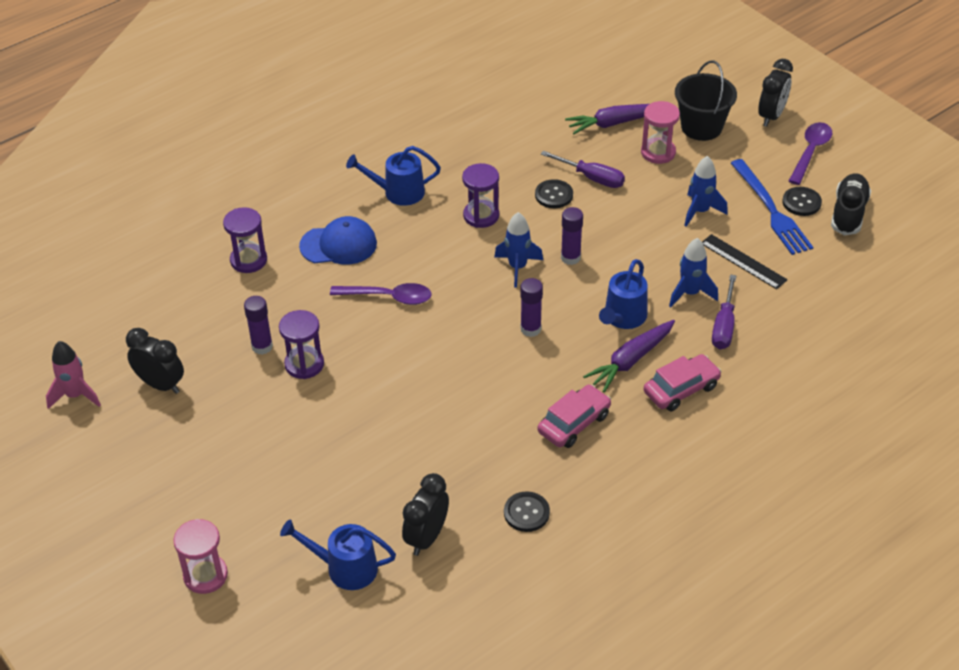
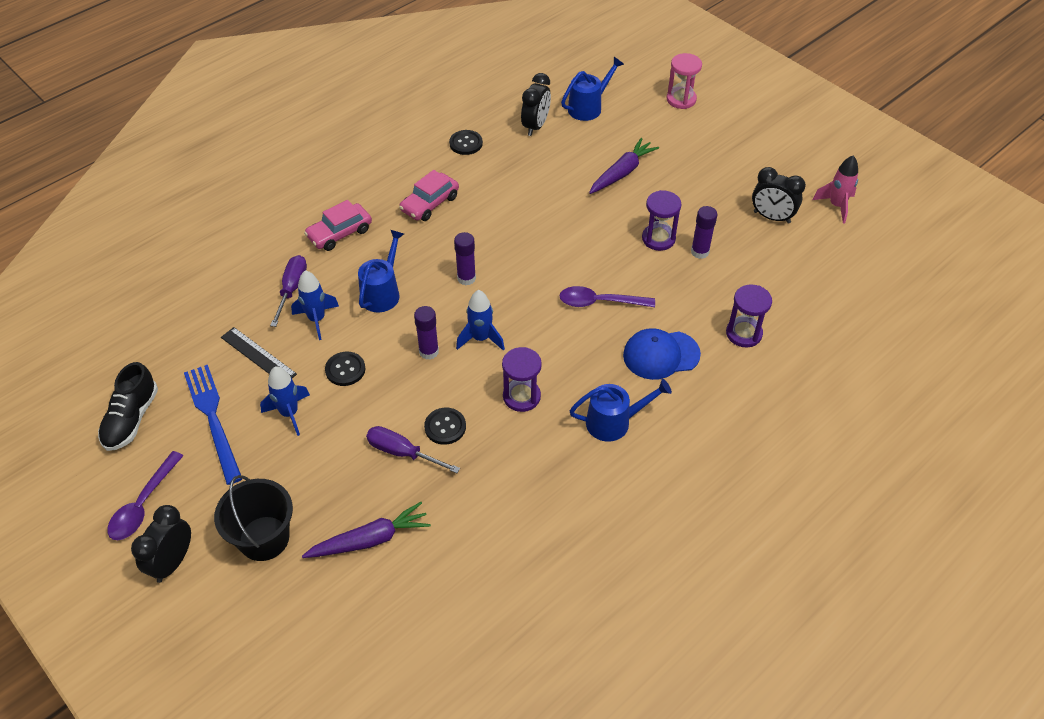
camera: 175 degrees right, 5 degrees up
blue watering can [280,519,396,590] -> blue watering can turned 45 degrees counterclockwise [561,57,624,121]
purple carrot [583,320,675,392] -> purple carrot moved to [589,138,659,194]
pink hourglass [641,101,680,164] -> none
black button [782,187,822,216] -> black button moved to [325,352,365,386]

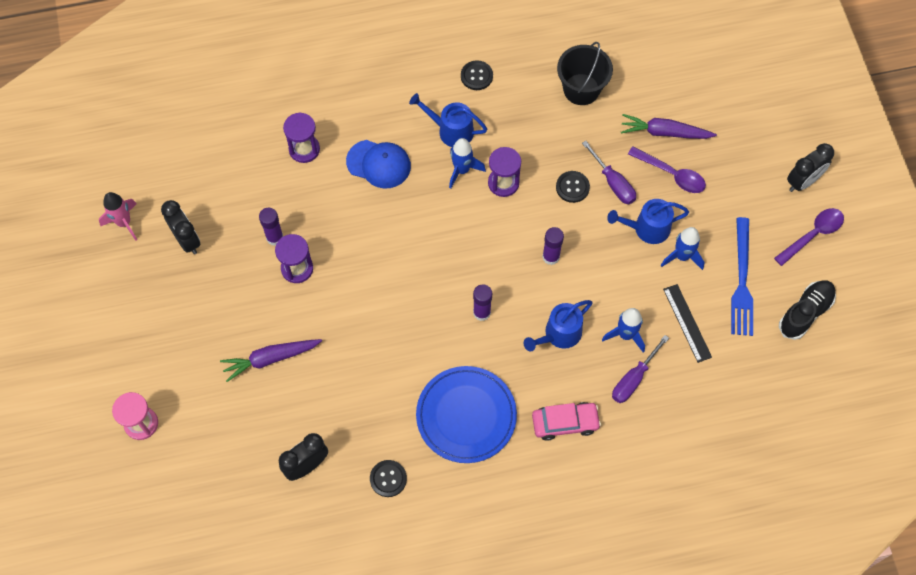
camera: 150 degrees left, 15 degrees up
black bucket [214,475,293,561] -> black bucket moved to [557,42,613,105]
black button [325,352,365,386] -> black button moved to [461,60,493,90]
pink car [399,170,459,221] -> blue plate [416,366,517,463]
blue rocket [456,290,505,351] -> blue rocket moved to [449,138,486,189]
purple spoon [559,286,655,307] -> purple spoon moved to [628,146,706,193]
blue watering can [561,57,624,121] -> blue watering can moved to [607,199,689,244]

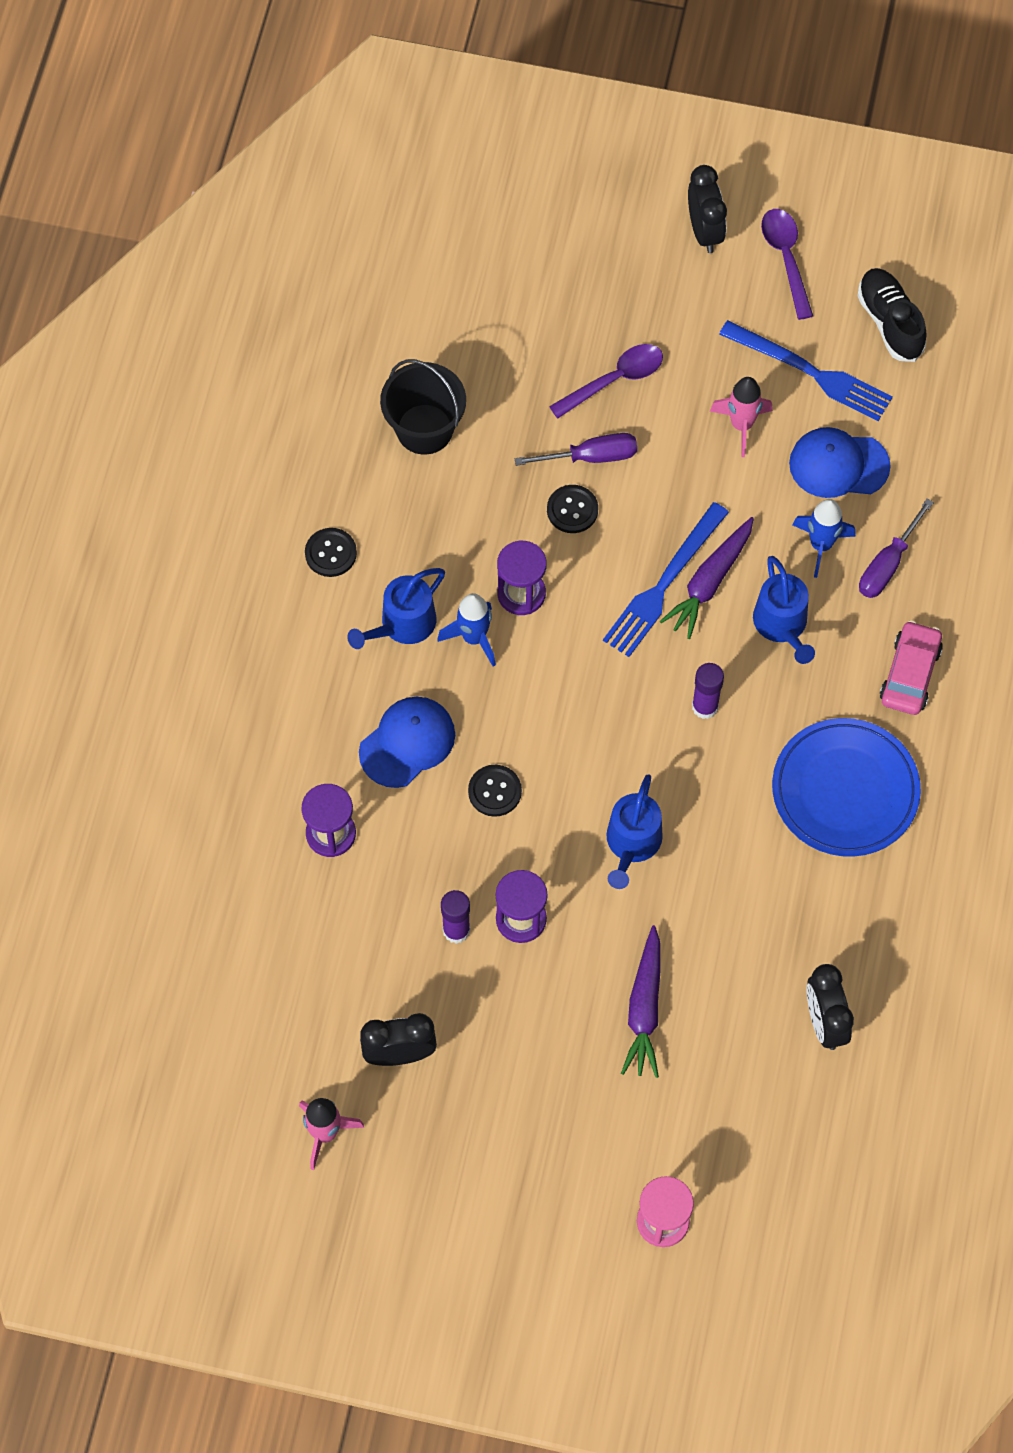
camera: 65 degrees left, 0 degrees up
black button [370,460,407,497] -> black button moved to [468,765,522,817]
purple glue stick [542,227,564,265] -> blue fork [603,502,729,657]
blue watering can [607,199,689,244] -> blue watering can moved to [607,774,663,889]
purple screwdriver [612,335,669,403] -> purple screwdriver turned 60 degrees clockwise [859,498,934,598]
purple carrot [621,114,717,139] -> purple carrot moved to [660,517,754,639]
blue rocket [661,227,704,270] -> pink rocket [710,377,773,457]
black ruler [663,284,712,363] -> blue cap [789,427,891,498]

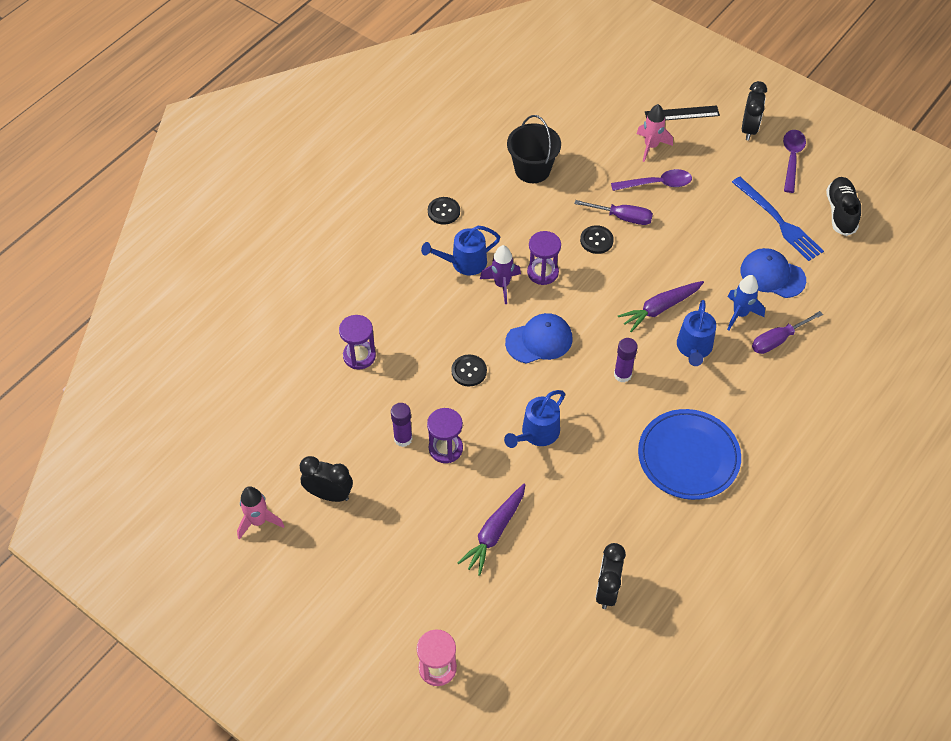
camera: 25 degrees right, 10 degrees down
blue cap [359,697,455,788] -> blue cap moved to [505,313,572,364]
blue rocket [437,593,496,667] -> purple rocket [480,245,521,304]
blue fork [603,502,729,657] -> none
pink rocket [710,377,773,457] -> pink rocket moved to [637,104,673,162]
pink car [880,620,943,715] -> none
none -> black ruler [645,106,720,120]

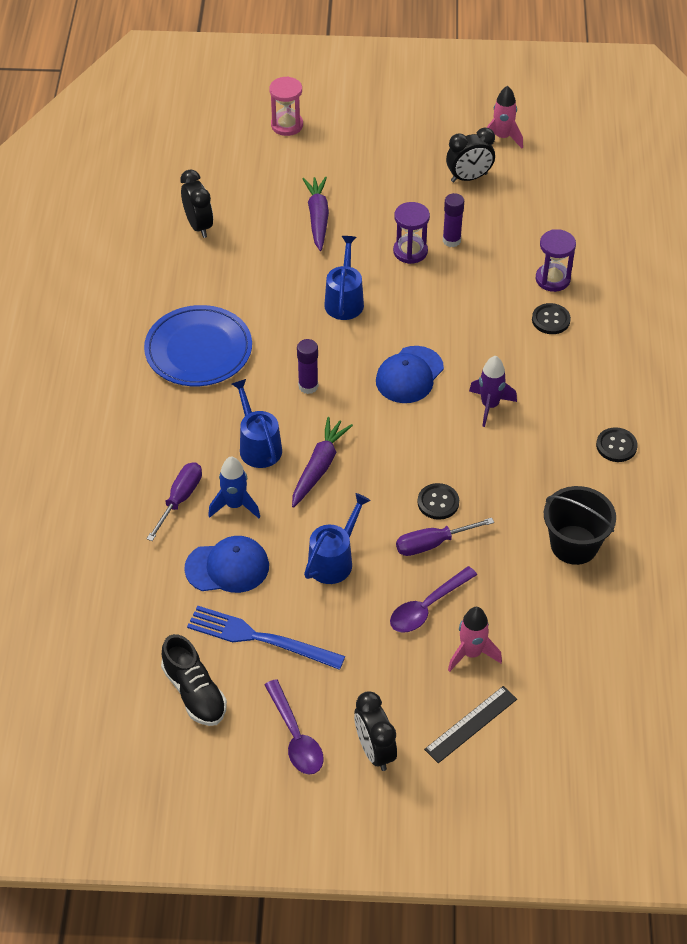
camera: 145 degrees right, 5 degrees down
blue watering can [421,226,500,275] -> blue watering can moved to [304,493,371,584]
black button [451,354,487,386] -> black button moved to [532,303,571,334]
purple hourglass [527,231,561,285] -> none

